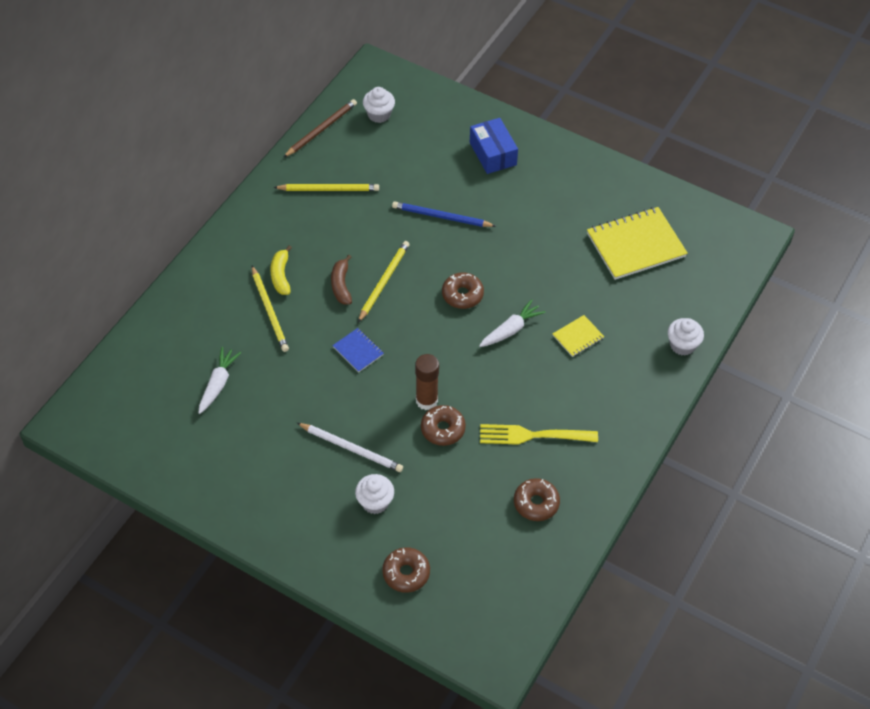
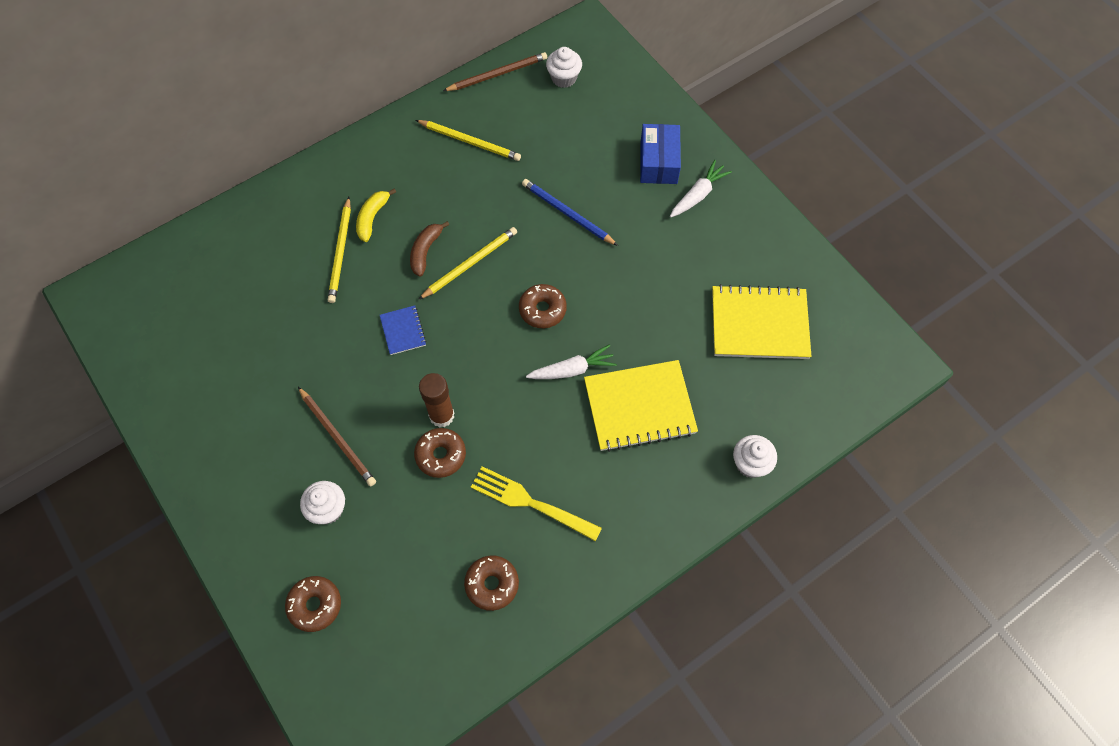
camera: 25 degrees right, 10 degrees up
white carrot [199,347,241,414] -> white carrot moved to [670,160,732,217]
white pencil [297,423,403,472] -> brown pencil [298,387,376,486]
yellow notebook [553,315,604,357] -> yellow notebook [584,360,698,452], size x2.07

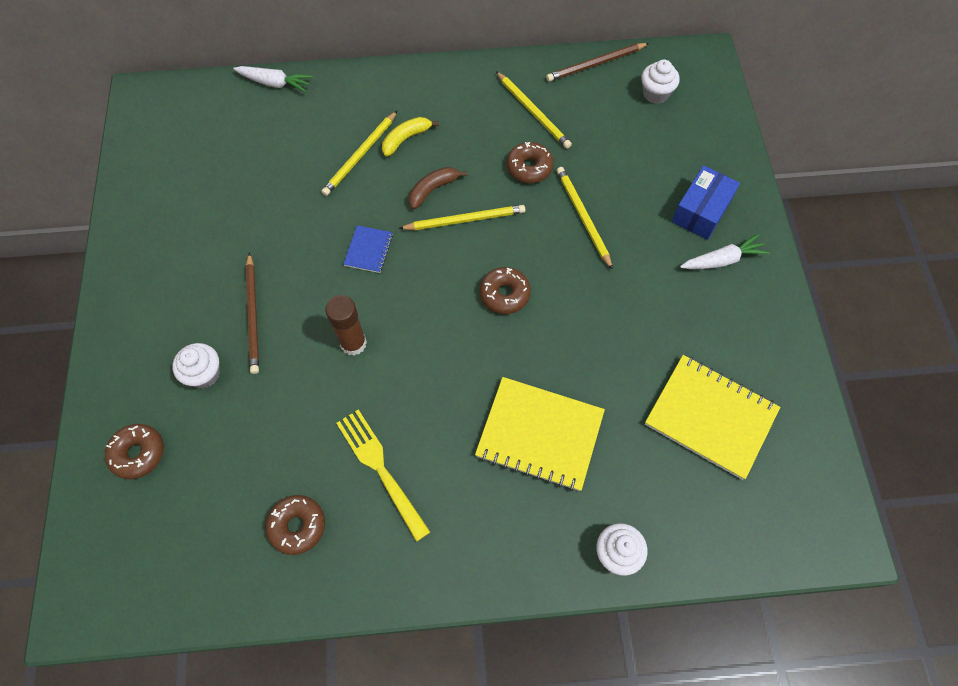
camera: 30 degrees right, 0 degrees up
brown donut [414,428,466,478] -> brown donut moved to [507,142,554,183]
brown pencil [443,52,547,91] -> brown pencil turned 150 degrees clockwise [546,43,649,82]
blue pencil [522,179,618,246] -> yellow pencil [557,167,613,270]
white carrot [526,345,617,379] -> white carrot moved to [233,66,313,92]

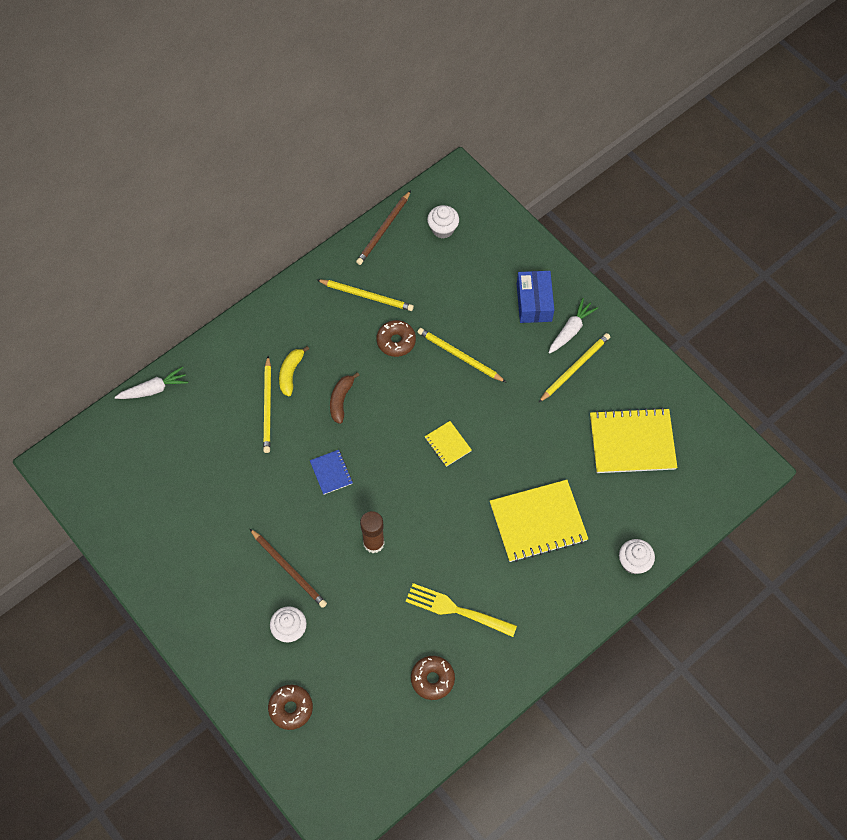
camera: 35 degrees left, 0 degrees up
yellow pencil [399,205,525,230] -> yellow pencil moved to [538,333,610,403]
brown donut [480,267,531,314] -> yellow notebook [425,421,472,467]

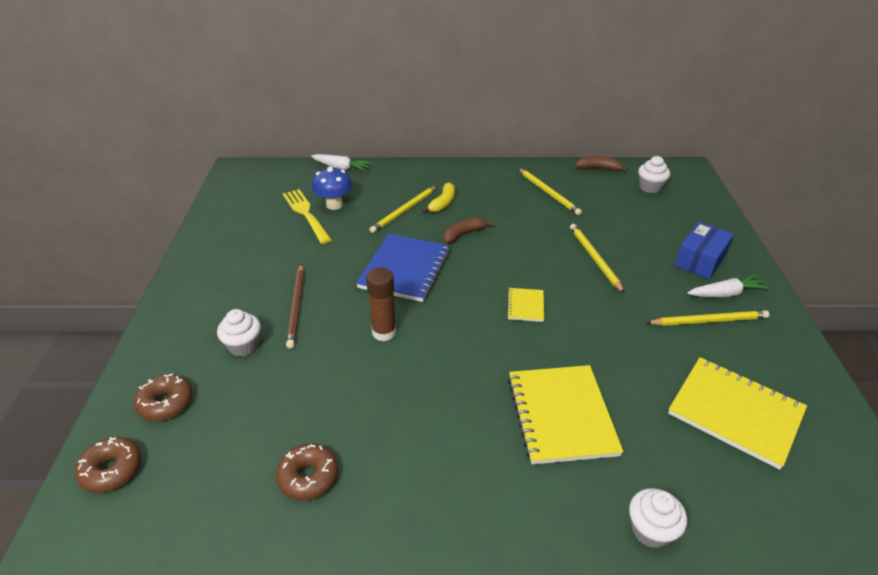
camera: 40 degrees right, 25 degrees down
yellow banana [279,346,309,397] -> yellow banana turned 150 degrees clockwise [422,182,455,212]
blue notebook [310,450,353,495] -> blue notebook [356,234,450,302], size x2.07
brown pencil [356,190,411,265] -> brown banana [575,156,628,172]
brown donut [376,320,416,357] -> brown donut moved to [75,437,141,493]
yellow fork [406,583,517,637] -> yellow fork moved to [283,189,332,244]
yellow notebook [490,480,588,562] -> yellow notebook turned 60 degrees clockwise [508,365,624,464]
none -> blue mushroom [312,166,353,210]

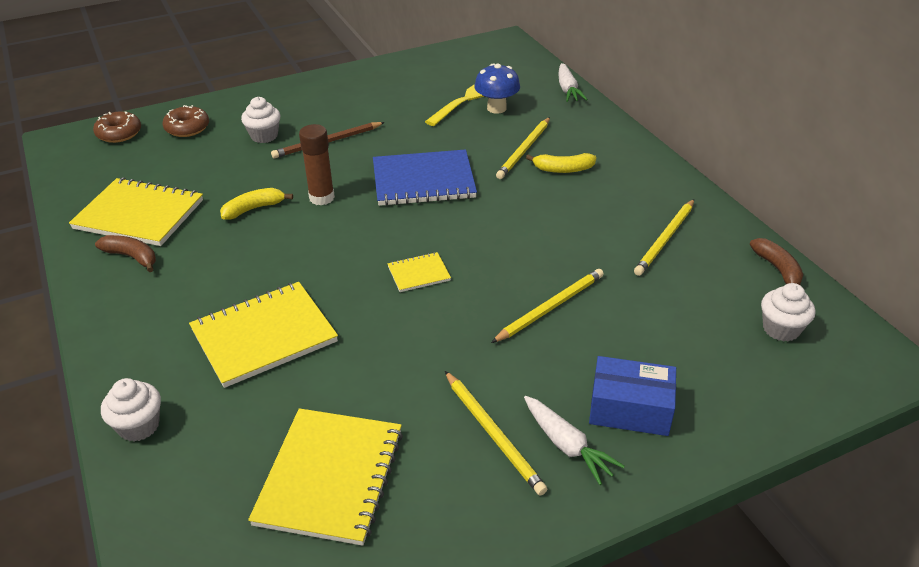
camera: 65 degrees right, 0 degrees up
brown donut [276,444,338,500] -> yellow notebook [69,177,203,246]
yellow pencil [369,186,437,233] -> yellow pencil turned 75 degrees counterclockwise [496,117,550,179]
brown banana [443,217,494,244] -> brown banana moved to [95,235,156,272]
none -> yellow banana [220,188,293,220]

